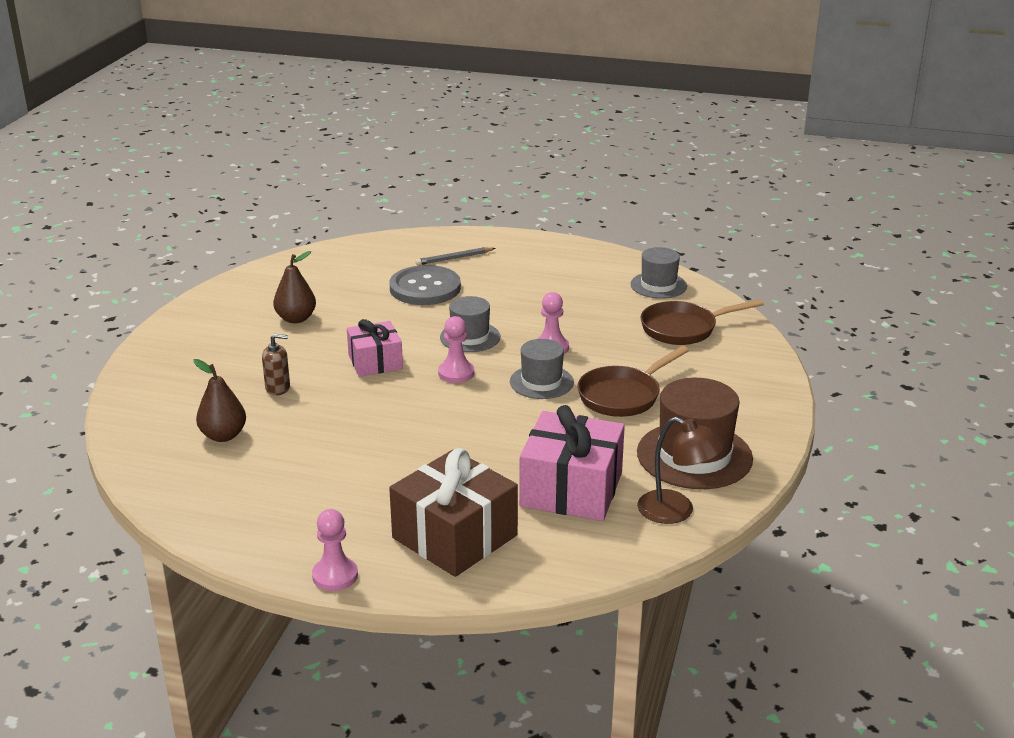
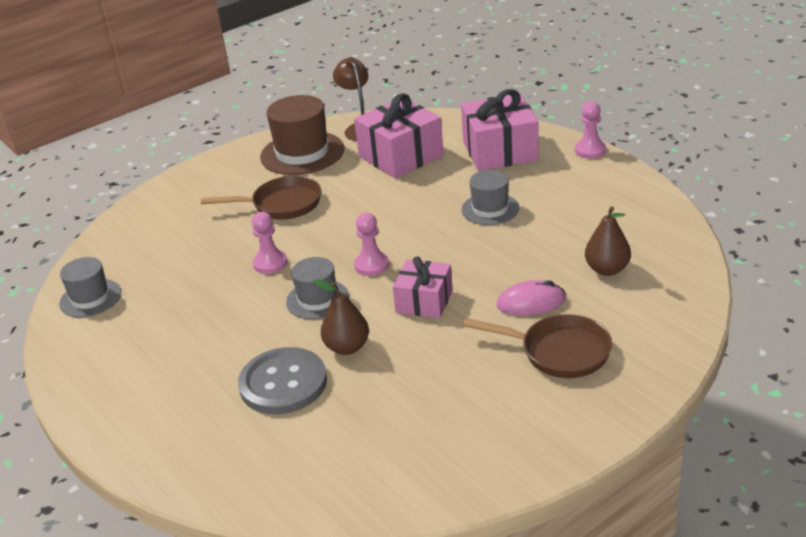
camera: 140 degrees left, 5 degrees up
brown soap dispenser [262,334,290,396] -> pink mouse [497,280,566,316]
brown pear [273,251,316,323] -> brown pear moved to [314,279,369,355]
brown gift [389,448,518,577] -> pink gift [461,89,539,171]
grey pencil [415,247,495,265] -> none
grey hat [510,339,574,399] -> grey hat moved to [461,170,519,225]
brown pan [640,299,764,345] -> brown pan moved to [463,314,612,378]

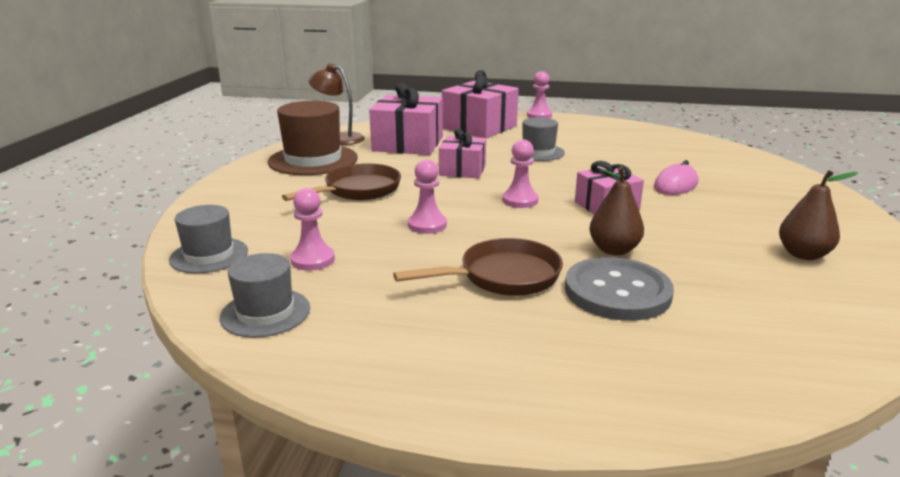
camera: 45 degrees left, 10 degrees down
grey hat [286,257,349,319] -> grey hat moved to [169,205,248,273]
brown pan [463,314,612,378] -> brown pan moved to [393,238,563,296]
brown pear [585,206,631,276] -> brown pear moved to [779,170,858,260]
none -> pink pawn [290,188,335,271]
none -> pink gift [439,129,486,178]

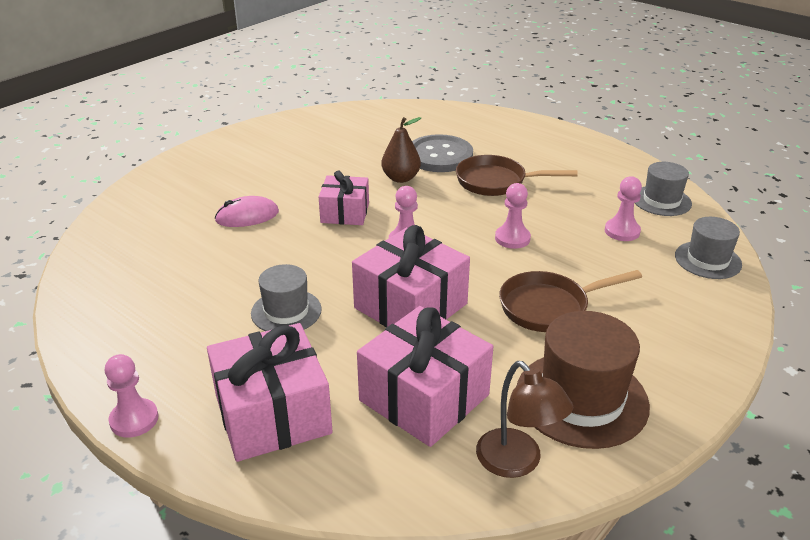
camera: 150 degrees left, 10 degrees up
pink gift [439,129,486,178] -> pink gift [352,225,470,327], size x1.63
brown pear [779,170,858,260] -> none

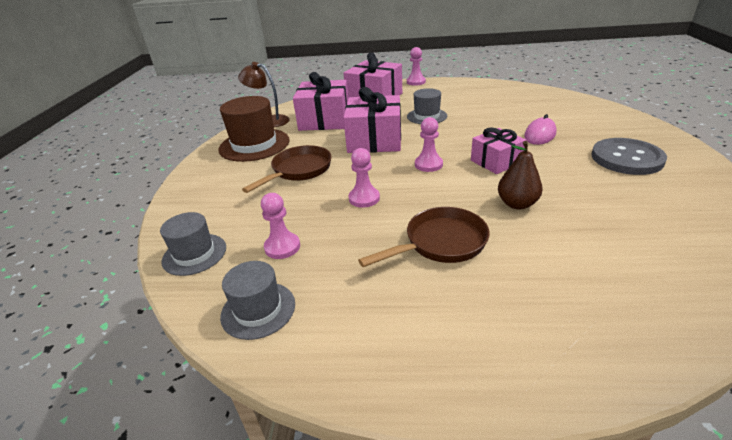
camera: 145 degrees right, 0 degrees up
grey button [412,134,473,172] -> grey button moved to [592,138,667,175]

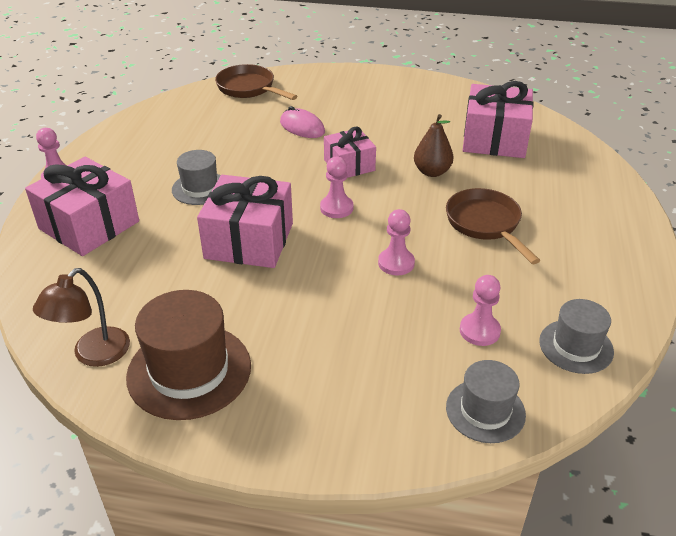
camera: 85 degrees left, 5 degrees up
brown pan [242,145,332,193] -> brown pan moved to [215,64,297,100]
pink gift [293,72,348,131] -> pink gift moved to [463,81,534,158]
grey button [592,138,667,175] -> none

